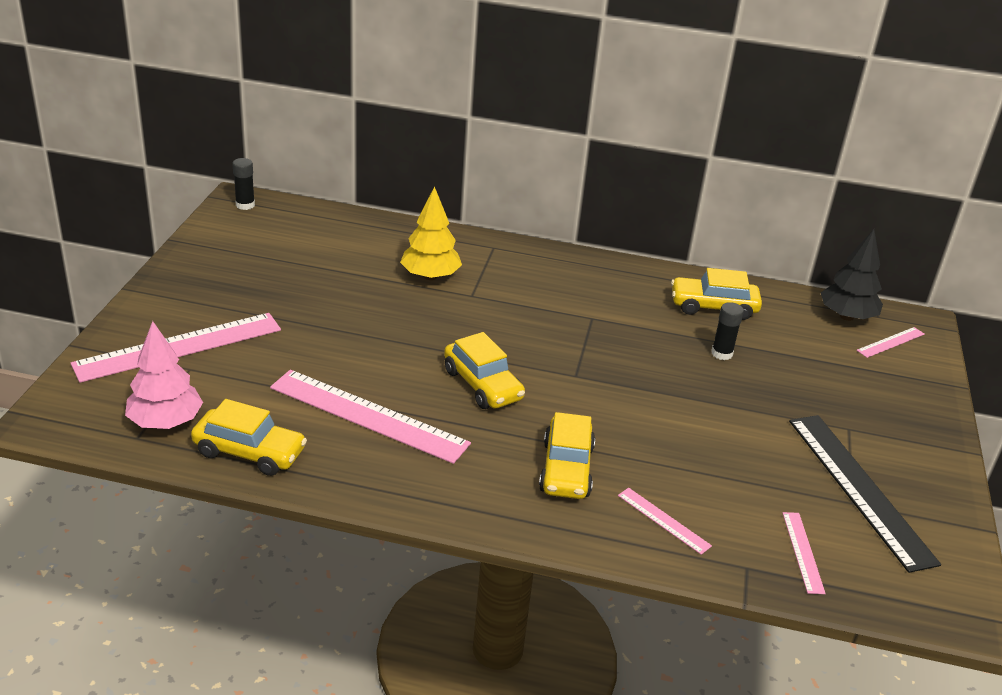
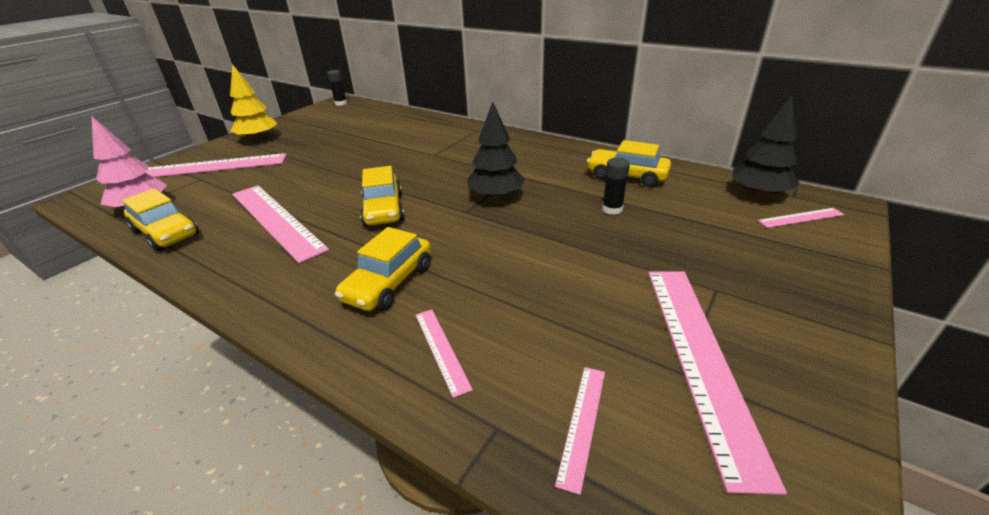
camera: 25 degrees right, 0 degrees up
yellow tree [400,186,462,280] -> yellow tree moved to [230,64,277,141]
black ruler [789,415,941,573] -> pink ruler [648,271,787,495]
none -> black tree [468,101,525,200]

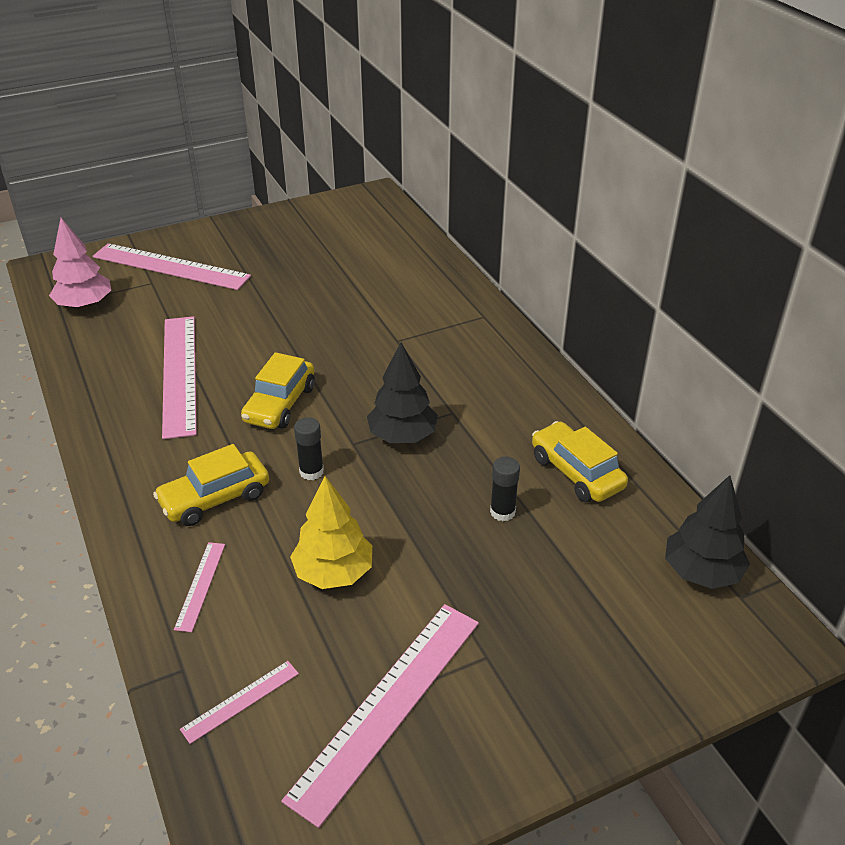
camera: 30 degrees right, 5 degrees up
yellow car [122,188,199,251] -> none
yellow tree [230,64,277,141] -> yellow tree moved to [290,476,372,589]
black glue stick [327,70,347,106] -> black glue stick moved to [294,417,324,480]
pink ruler [758,208,844,228] -> none

